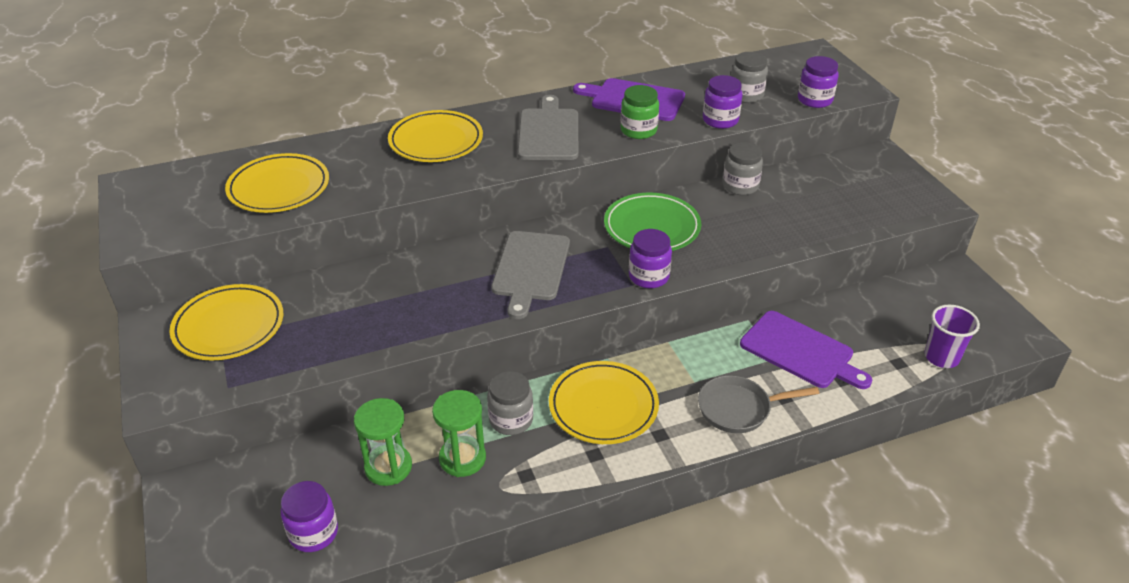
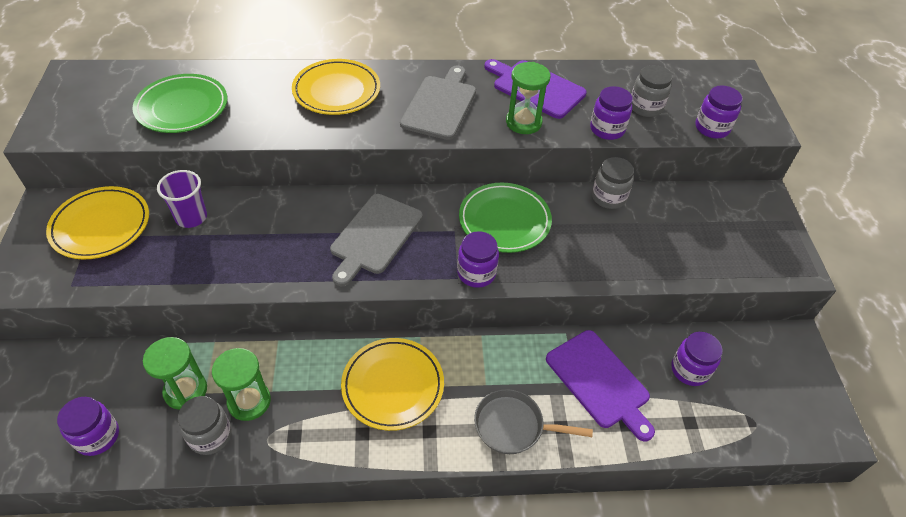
camera: 15 degrees right, 10 degrees up
yellow plate [225,153,329,213] -> green plate [133,74,228,133]
grey jar [487,371,533,435] -> grey jar moved to [178,396,232,455]
green jar [621,85,659,139] -> green hourglass [506,62,550,134]
purple cup [924,305,980,368] -> purple cup moved to [157,170,207,228]
none -> purple jar [671,332,723,386]

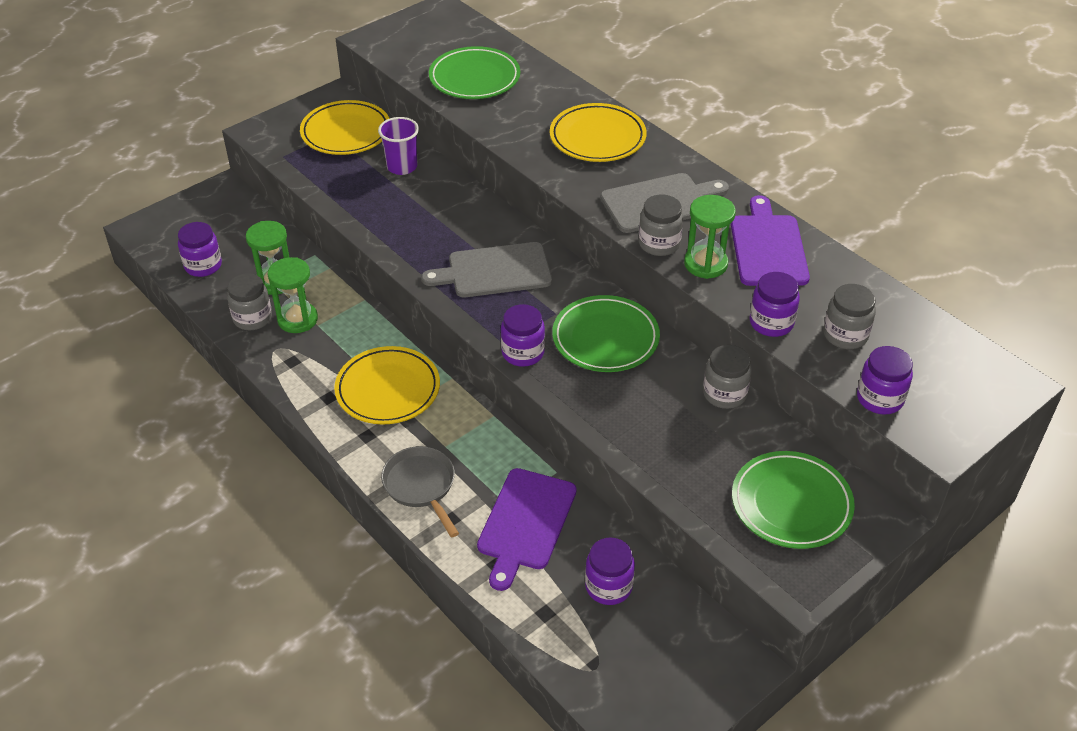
camera: 55 degrees right, 5 degrees down
none -> grey jar [639,194,683,256]
none -> green plate [732,451,855,549]

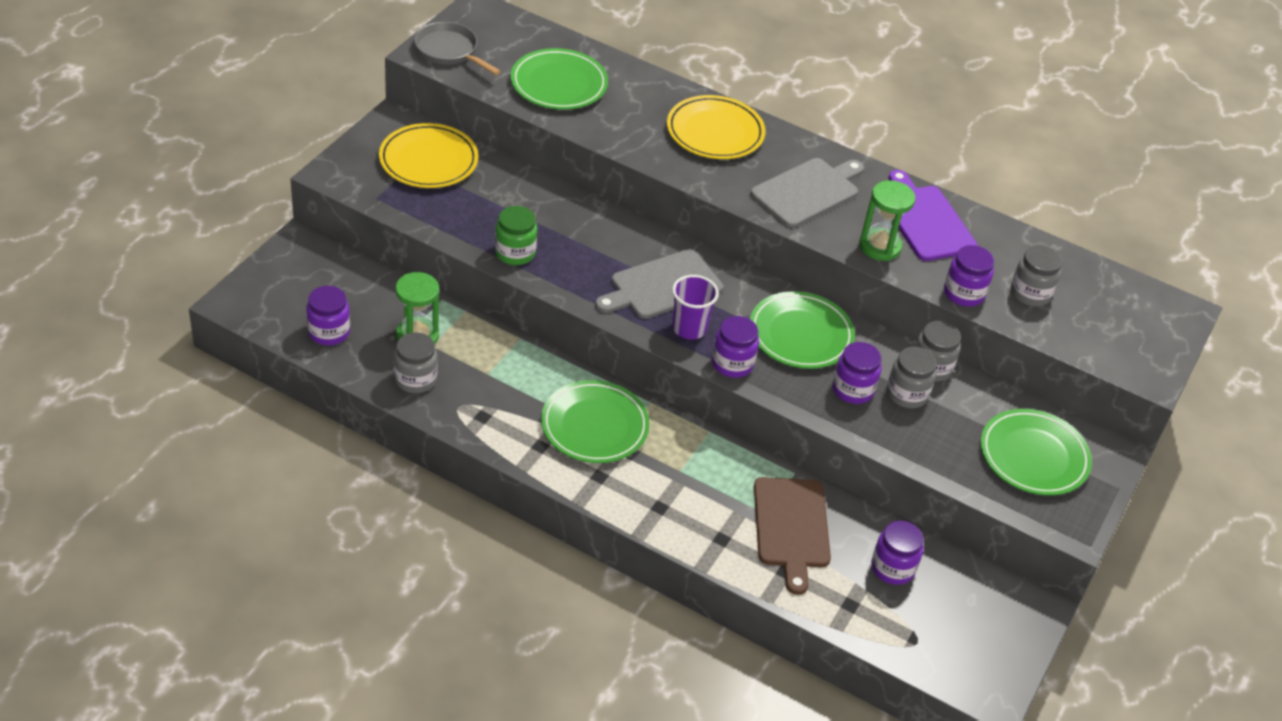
camera: 25 degrees left, 0 degrees up
green hourglass [268,257,318,333] -> none
yellow plate [334,346,440,424] -> green plate [541,380,650,463]
purple cup [378,117,419,175] -> purple cup moved to [672,275,719,339]
grey pan [381,446,459,538] -> grey pan moved to [414,22,501,75]
purple cutting board [477,468,577,591] -> brown cutting board [754,477,831,595]
grey jar [639,194,683,256] -> grey jar moved to [887,347,937,408]
purple jar [857,346,913,415] -> purple jar moved to [833,342,882,404]
none -> green jar [495,206,537,265]

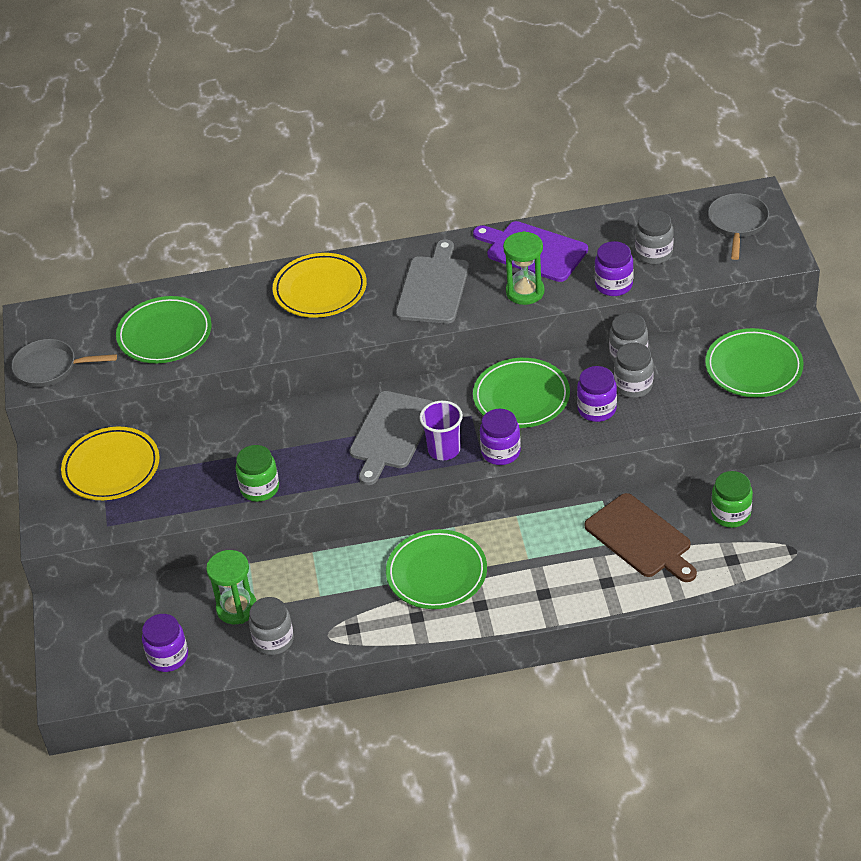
camera: 30 degrees left, 0 degrees up
purple jar [871,521,924,585] -> green jar [711,471,753,528]
none -> grey pan [708,193,769,260]

